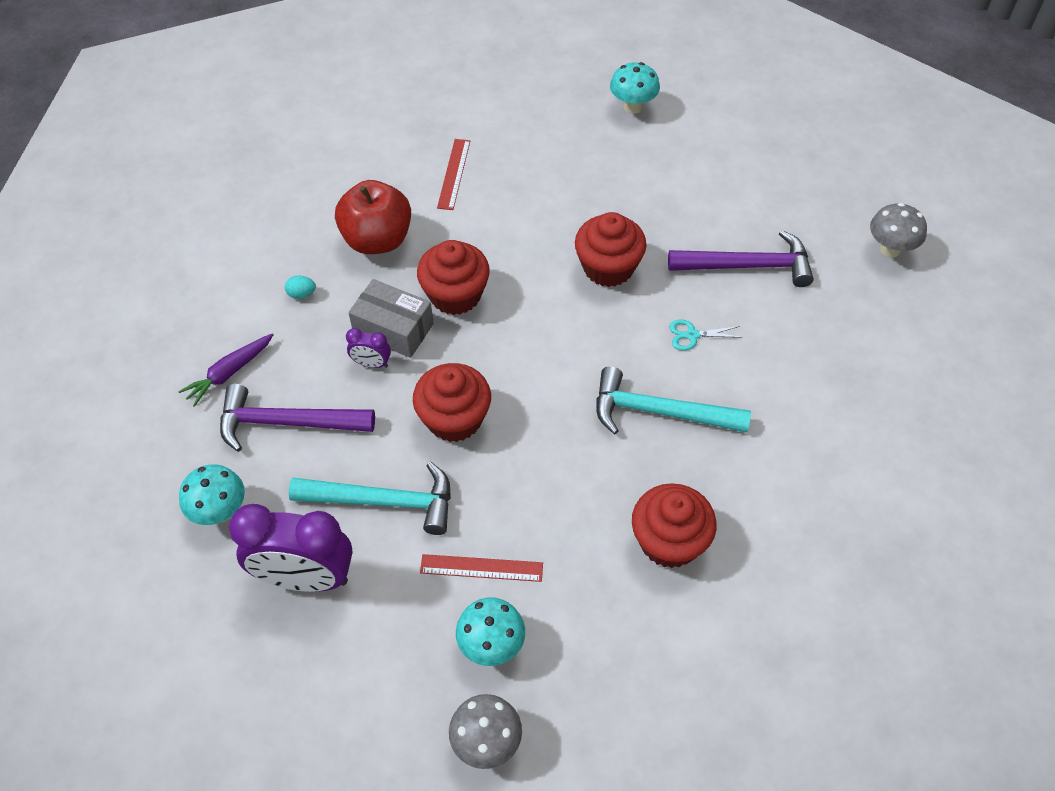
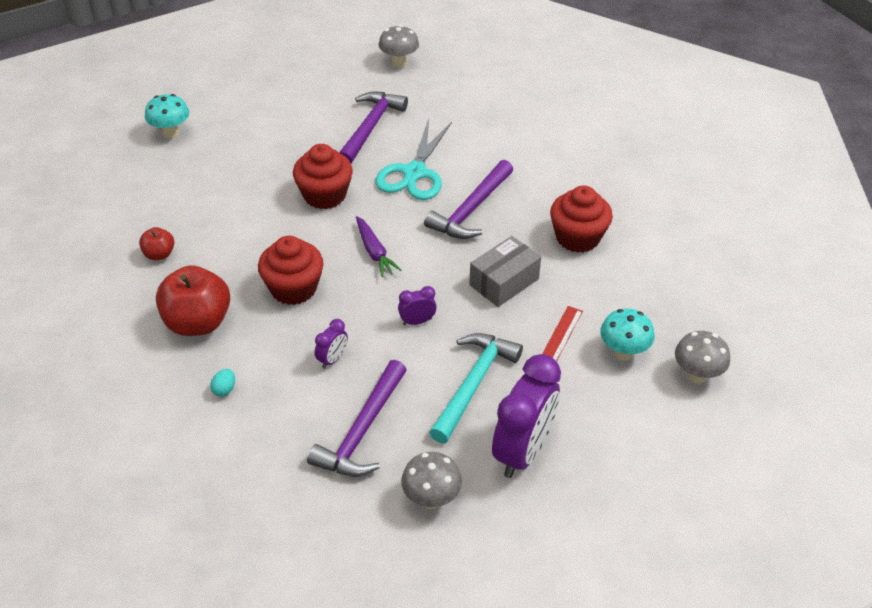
camera: 70 degrees left, 10 degrees down
purple carrot [178,333,274,407] -> purple carrot moved to [356,216,402,277]
turquoise mushroom [179,464,245,525] -> grey mushroom [401,452,462,509]
grey box [348,279,434,358] -> grey box moved to [469,236,541,307]
red cupcake [413,363,491,442] -> purple clock [398,286,437,325]
red ruler [437,139,470,210] -> red apple [139,227,174,260]
turquoise hammer [596,366,751,434] -> purple hammer [424,160,513,239]
turquoise scissors [669,319,743,351] -> turquoise scissors [375,119,452,200], size x2.23

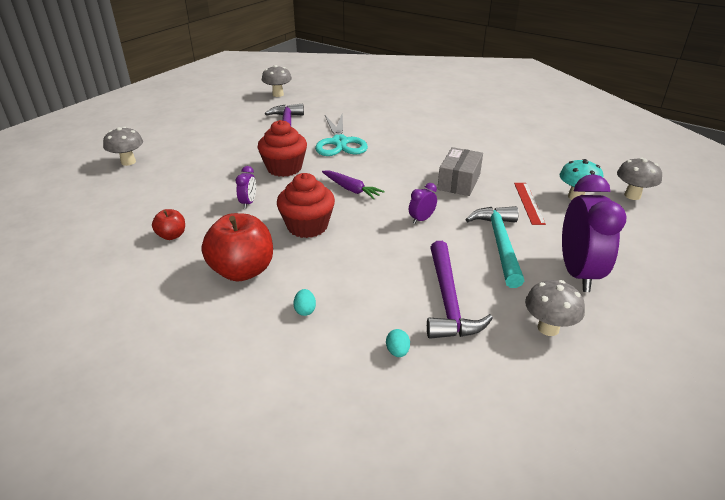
camera: 25 degrees left, 10 degrees down
turquoise mushroom [145,94,189,139] -> grey mushroom [103,127,143,166]
purple clock [315,319,348,369] -> purple clock moved to [236,166,256,209]
purple hammer [424,160,513,239] -> none
red cupcake [550,185,613,253] -> none
none -> turquoise egg [386,329,410,357]

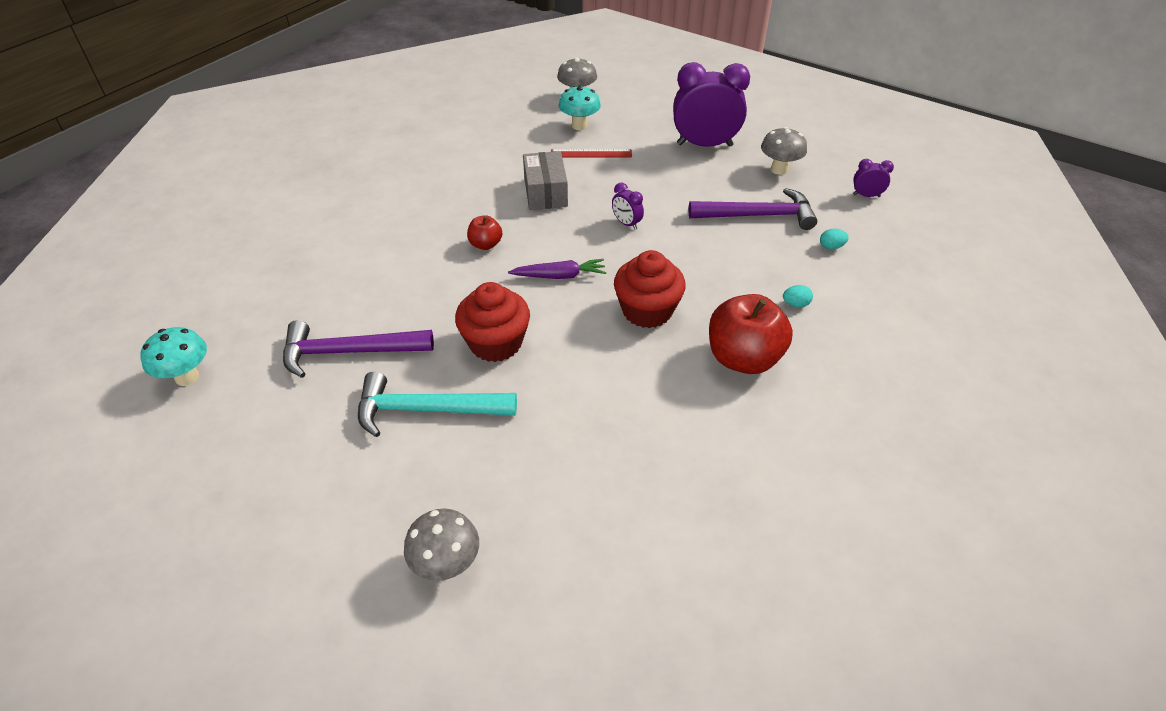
camera: 90 degrees left, 10 degrees up
red apple [152,209,185,240] -> red apple moved to [467,215,502,250]
purple clock [236,166,256,209] -> purple clock moved to [853,159,894,197]
grey mushroom [262,65,292,97] -> turquoise mushroom [140,327,207,386]
turquoise scissors [315,112,368,156] -> none
purple carrot [322,171,385,199] -> purple carrot turned 45 degrees clockwise [508,259,606,279]
grey box [437,147,483,196] -> grey box turned 60 degrees clockwise [523,151,568,210]
turquoise hammer [465,206,524,288] -> turquoise hammer moved to [358,372,517,437]

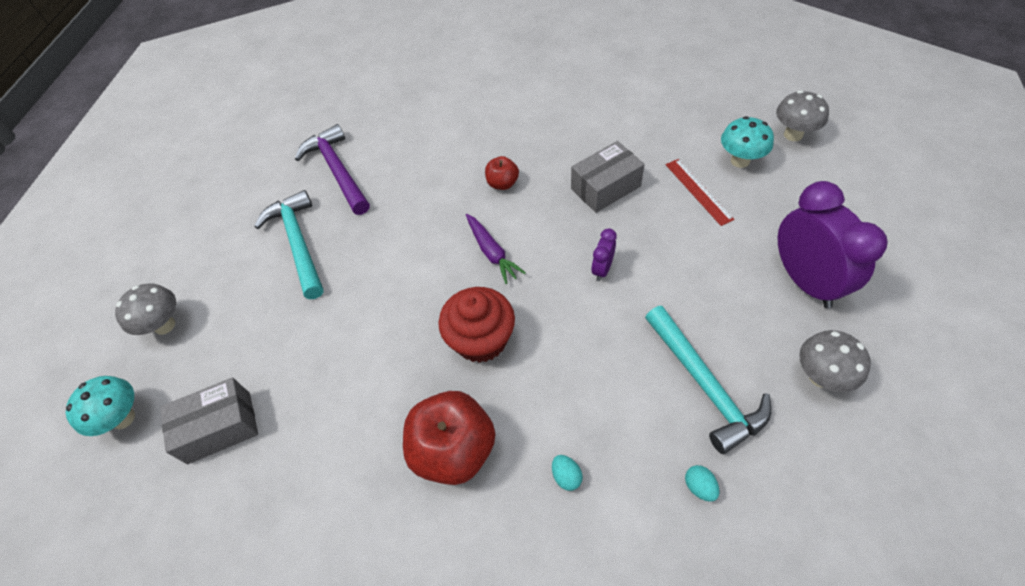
camera: 70 degrees right, 10 degrees up
turquoise mushroom [140,327,207,386] -> turquoise mushroom moved to [66,376,135,436]
red cupcake [455,282,530,362] -> none
purple hammer [689,188,817,230] -> turquoise hammer [645,306,771,454]
purple clock [853,159,894,197] -> none
none -> grey box [160,378,258,464]

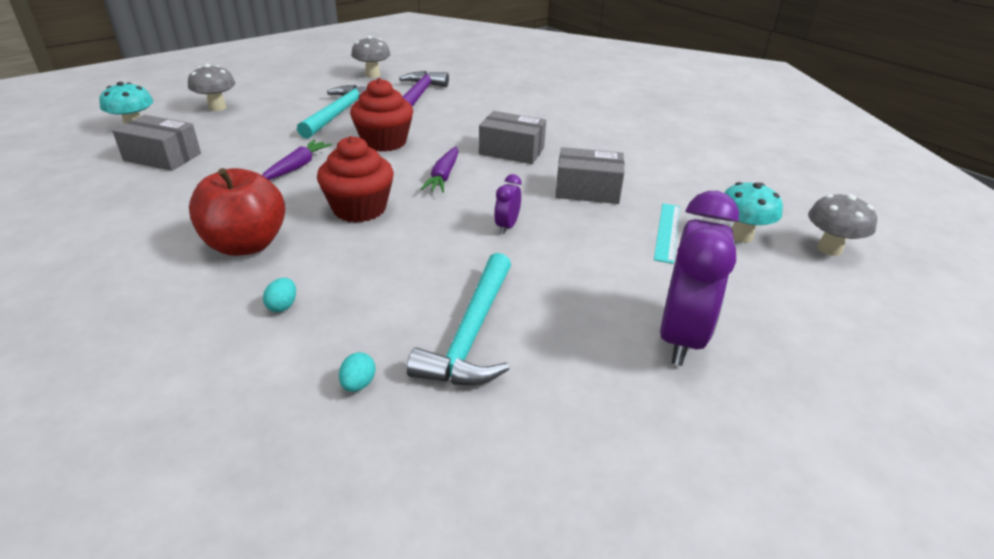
camera: 35 degrees right, 20 degrees down
red apple [485,156,519,190] -> grey box [479,111,546,164]
purple clock [591,228,617,281] -> purple clock turned 45 degrees counterclockwise [494,174,521,234]
red ruler [666,159,735,226] -> turquoise ruler [654,203,680,264]
grey mushroom [799,330,871,392] -> grey mushroom moved to [351,36,391,78]
none -> purple carrot [262,140,332,180]
none -> red cupcake [350,78,413,152]

